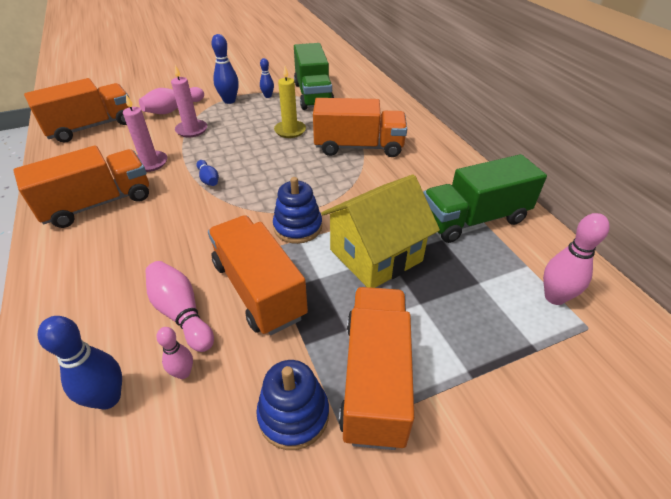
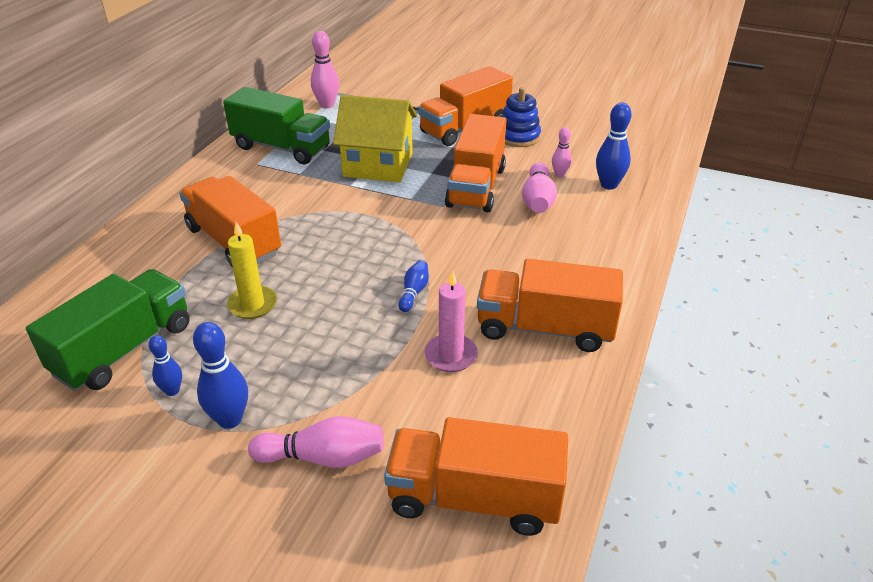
camera: 135 degrees left, 5 degrees down
pink candle [171,65,207,137] -> none
blue stacking toy [273,177,322,244] -> none

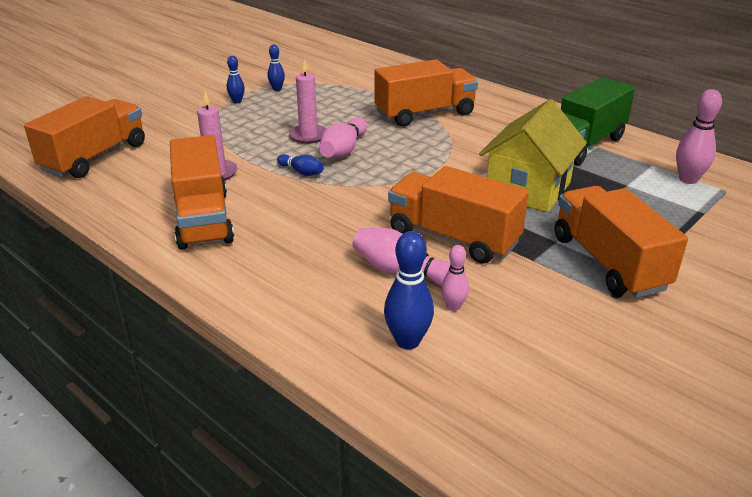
camera: 110 degrees right, 5 degrees down
green truck [26,269,190,391] -> none
blue bowling pin [193,322,248,429] -> blue bowling pin [227,56,245,103], size x0.60
yellow candle [227,222,277,319] -> none
pink bowling pin [248,416,384,468] -> pink bowling pin moved to [319,117,367,158]
orange truck [477,259,623,352] -> orange truck turned 135 degrees clockwise [170,135,234,250]
blue stacking toy [501,87,541,147] -> none
none -> pink candle [289,59,326,144]

